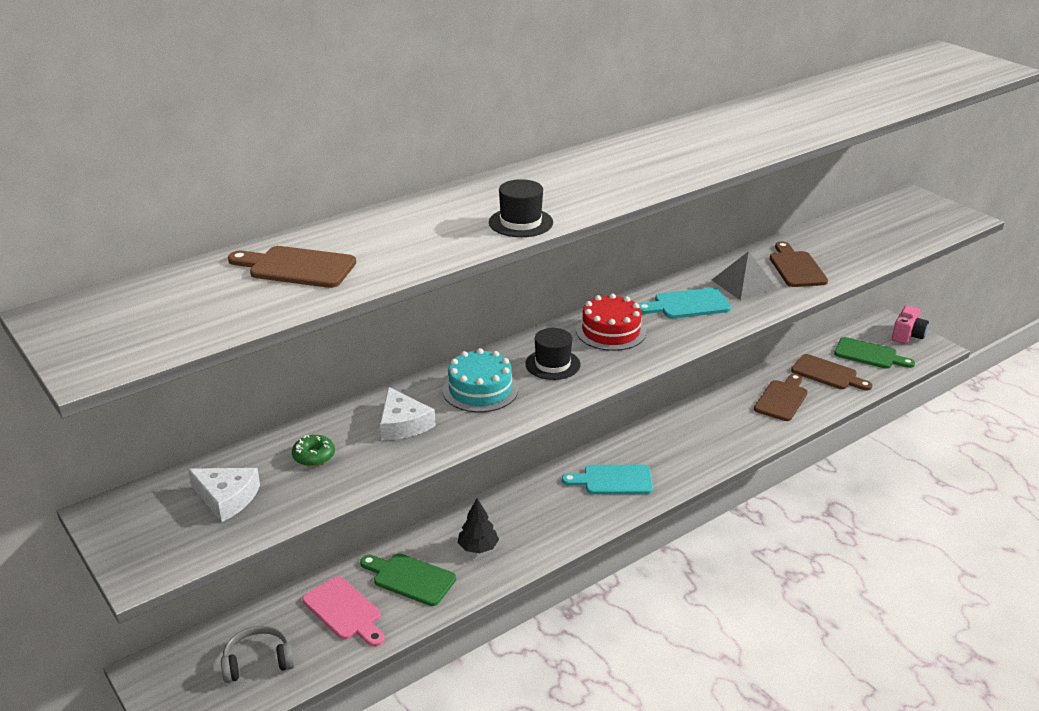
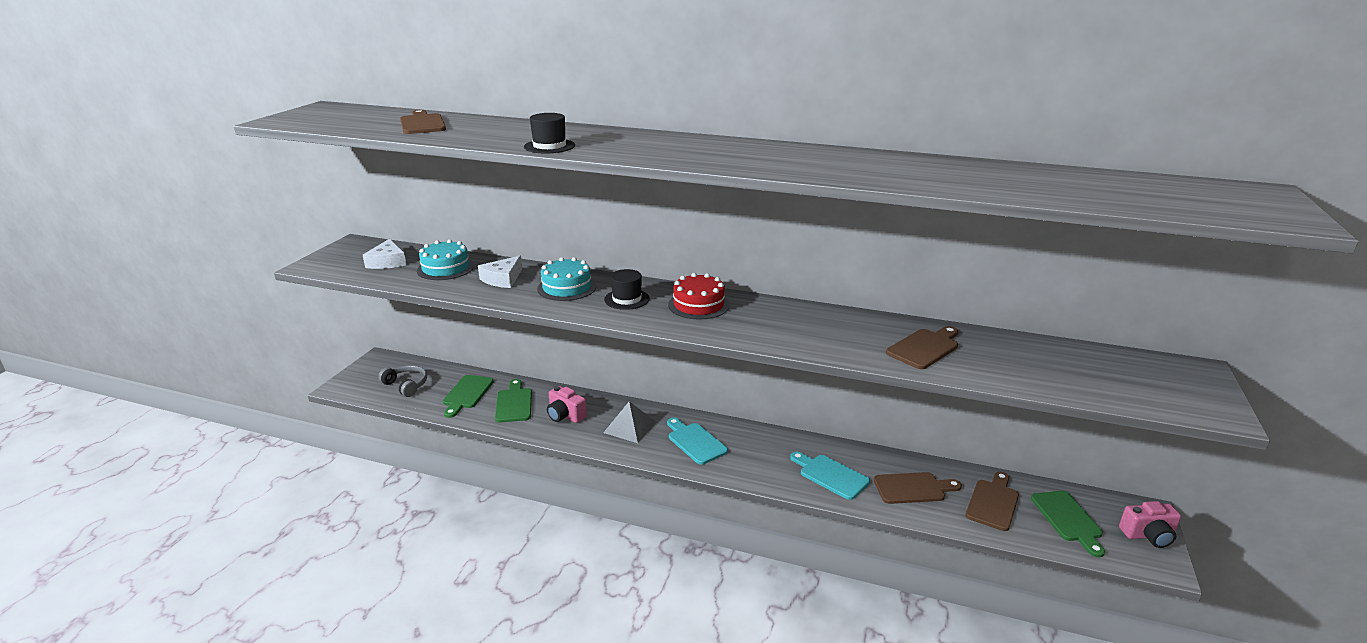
camera: 55 degrees right, 5 degrees down
green donut [292,435,335,466] -> turquoise cake [417,239,474,280]
pink cutting board [302,576,385,647] -> green cutting board [443,375,494,418]
black tree [458,499,499,553] -> pink camera [547,386,587,423]
turquoise cutting board [639,288,731,318] -> turquoise cutting board moved to [790,452,870,500]
grey pyramid [712,251,777,300] -> grey pyramid moved to [603,401,656,443]
brown cutting board [791,354,872,391] -> brown cutting board turned 150 degrees counterclockwise [966,472,1019,531]

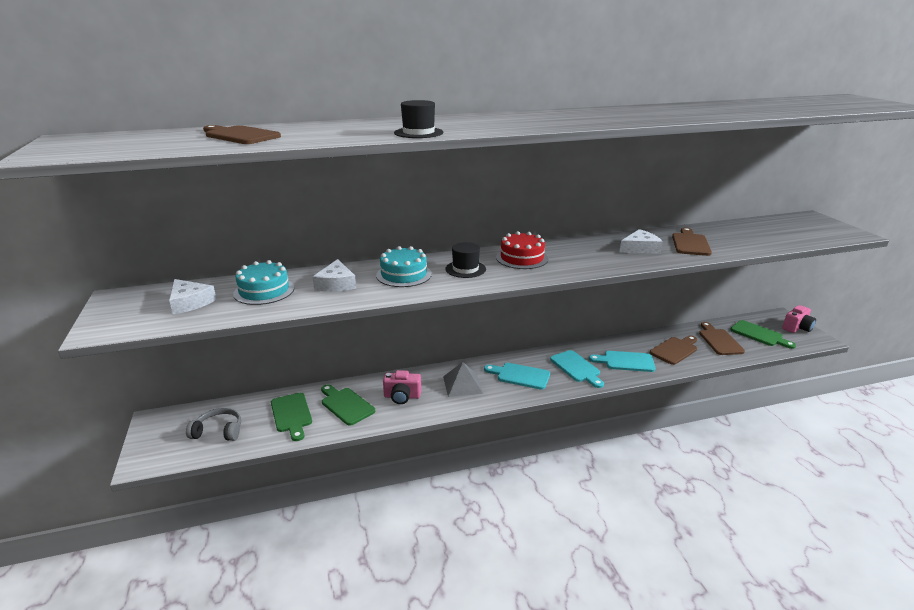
camera: 35 degrees left, 0 degrees up
none -> turquoise cutting board [550,350,604,388]
none -> white cheese [619,229,663,254]

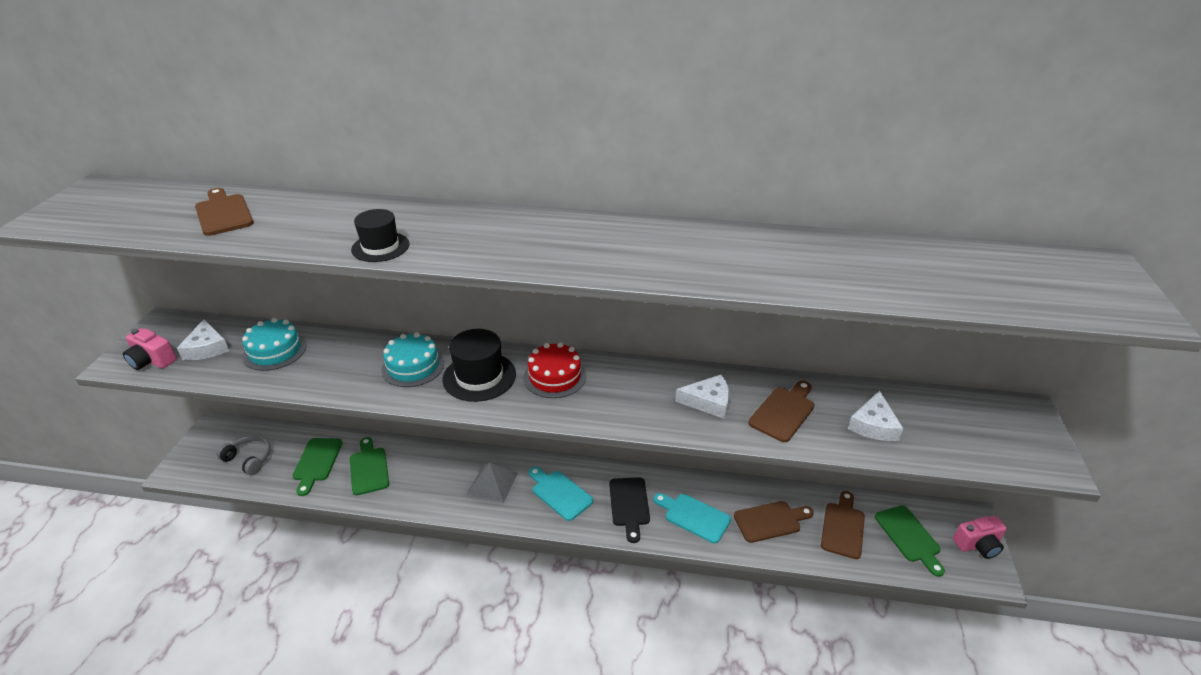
camera: 25 degrees right, 10 degrees up
white cheese [313,259,356,292] -> white cheese moved to [848,391,904,441]
pink camera [383,370,421,404] -> pink camera moved to [123,328,177,370]
black hat [445,242,486,278] -> black hat [443,329,516,402], size x1.55
turquoise cutting board [550,350,604,388] -> black cutting board [609,477,650,543]

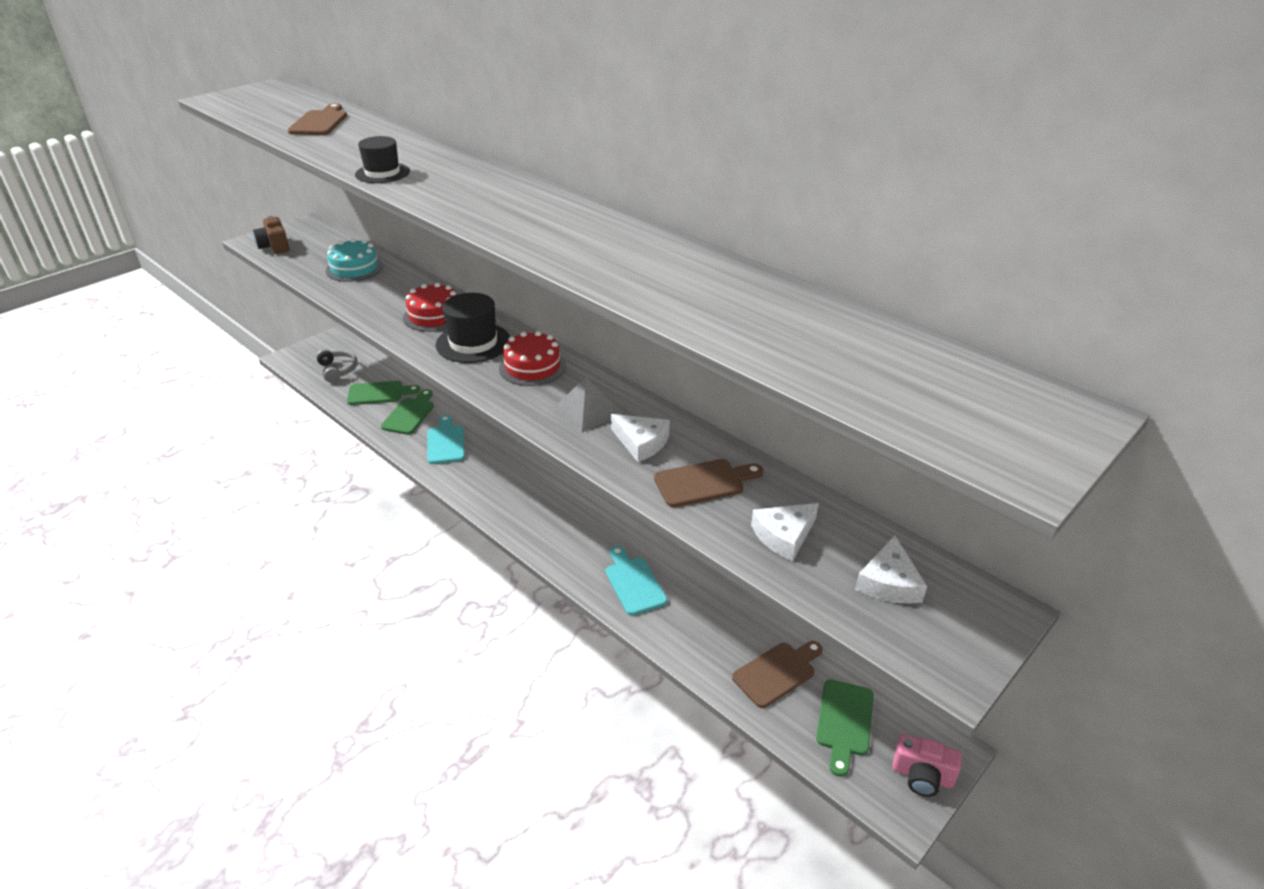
camera: 35 degrees right, 0 degrees up
pink camera [123,328,177,370] -> brown camera [253,216,290,254]
white cheese [177,319,229,360] -> white cheese moved to [855,535,927,604]
green cutting board [292,438,343,496] -> green cutting board turned 135 degrees counterclockwise [347,381,420,405]
turquoise cake [381,333,444,387] -> red cake [403,283,457,332]
grey pyramid [467,463,518,503] -> grey pyramid moved to [552,377,623,433]
turquoise cutting board [528,467,593,521] -> turquoise cutting board moved to [427,415,465,464]
black cutting board [609,477,650,543] -> none
brown cutting board [734,501,814,543] -> none

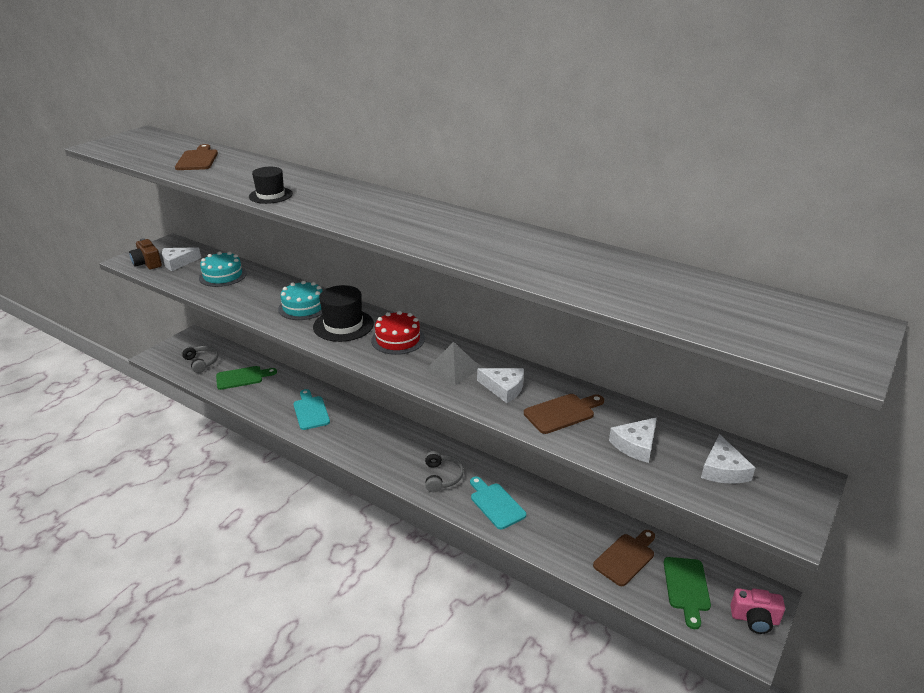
camera: 10 degrees left, 5 degrees down
green cutting board [381,389,434,435] -> none
red cake [403,283,457,332] -> turquoise cake [278,281,323,320]
none -> white cheese [162,247,201,271]
none -> grey headphones [425,451,464,492]

